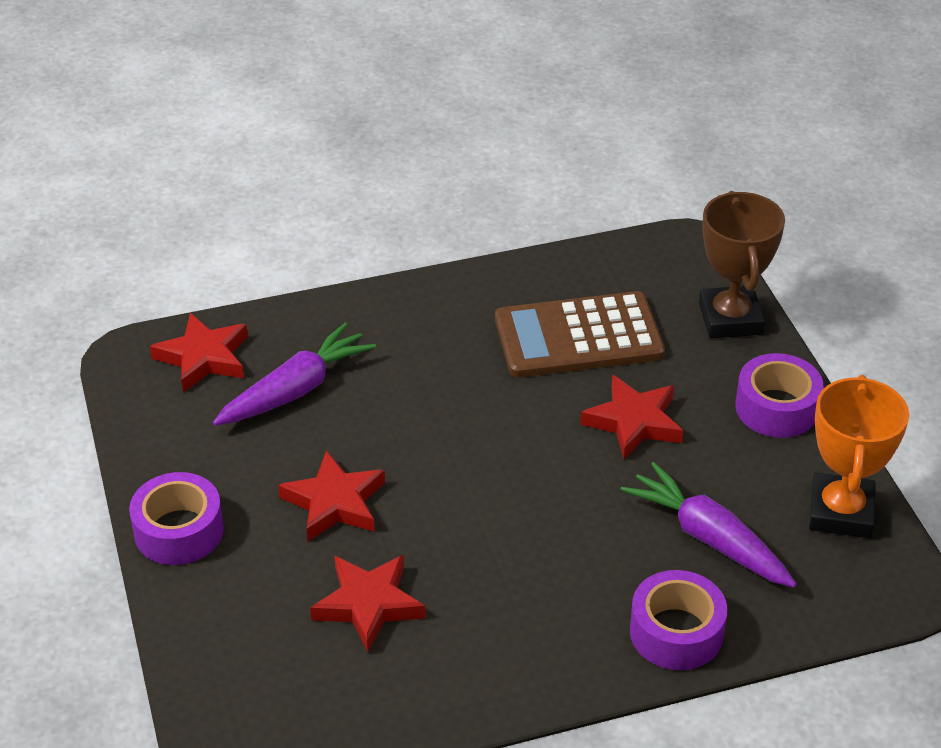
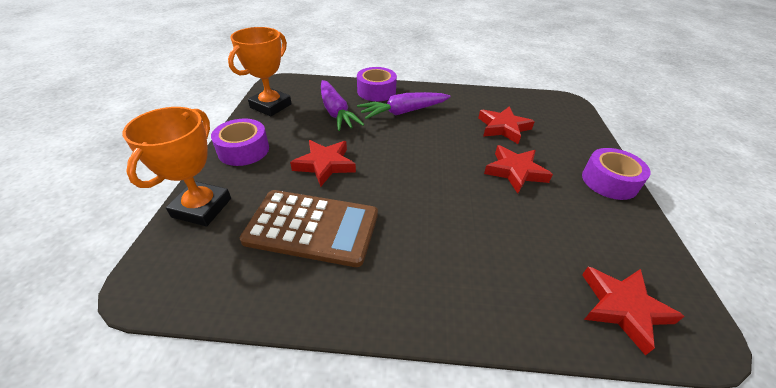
camera: 160 degrees left, 0 degrees up
purple carrot [213,323,376,426] -> purple carrot moved to [357,92,451,119]
brown trophy [699,191,785,338] -> orange trophy [122,107,231,226]

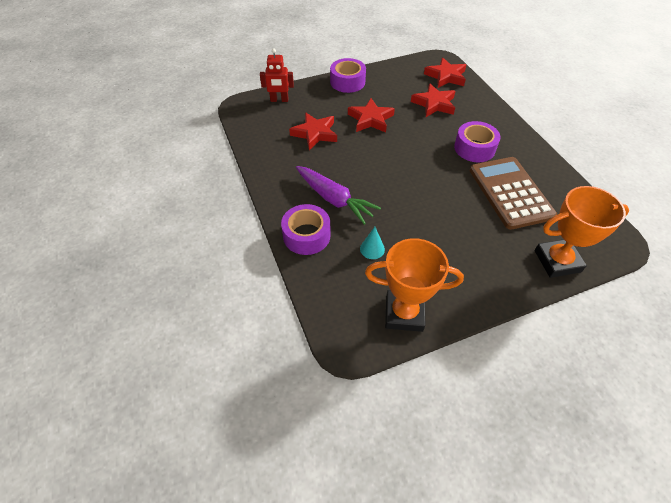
camera: 115 degrees left, 10 degrees up
purple tape [211,118,269,166] -> purple tape moved to [454,121,501,162]
red star [290,140,356,187] -> red star moved to [411,83,456,117]
purple carrot [321,80,365,131] -> turquoise cone [360,227,385,259]
none -> red robot [260,48,294,102]

